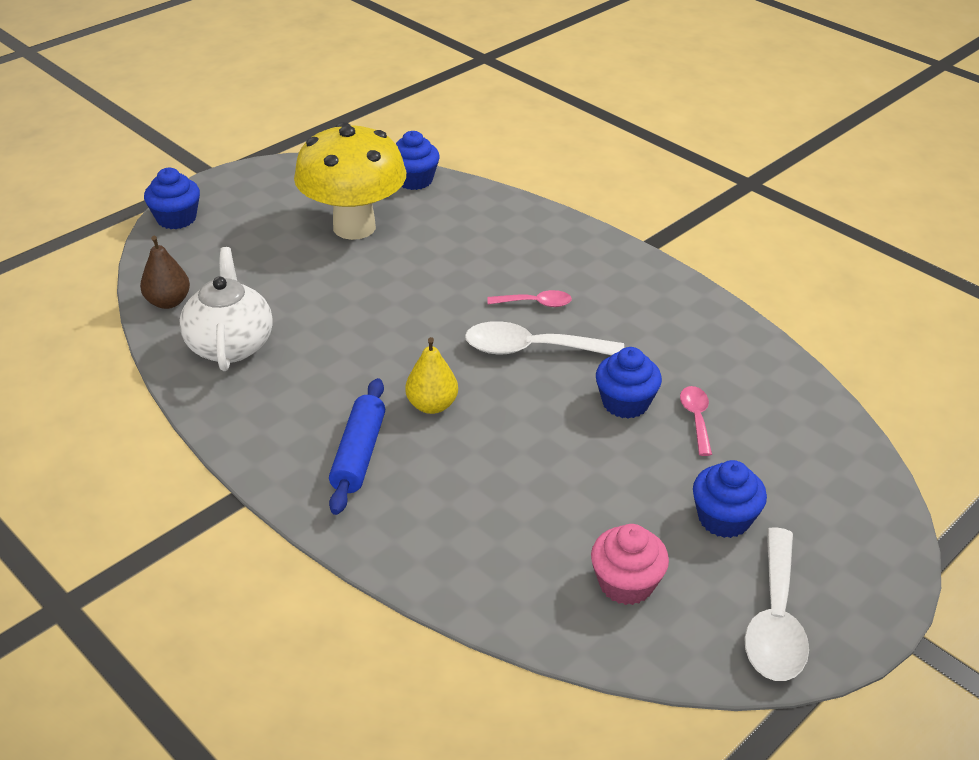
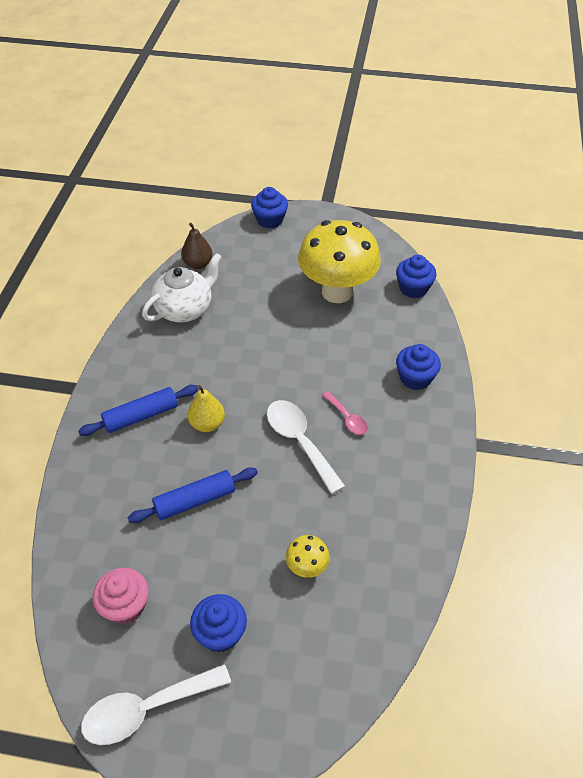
camera: 55 degrees right, 10 degrees up
blue cupcake [596,347,662,419] -> blue cupcake moved to [396,344,441,390]
pink spoon [680,386,712,456] -> yellow mushroom [286,535,330,578]
none -> blue rolling pin [128,467,258,523]

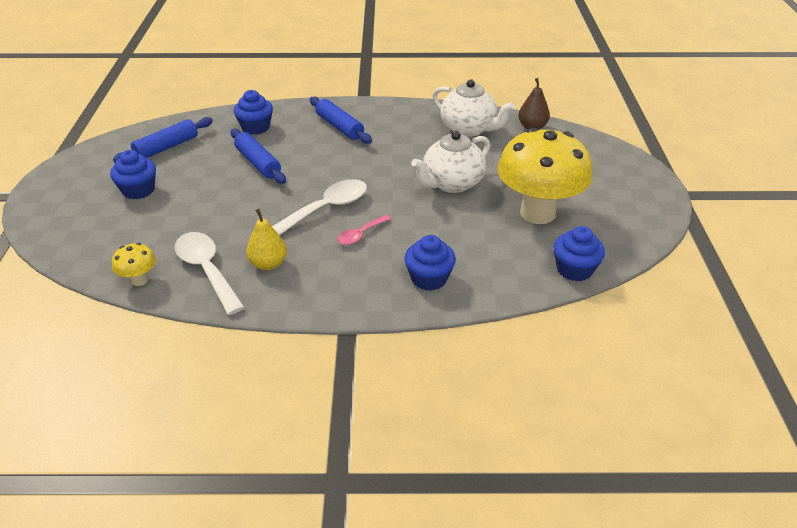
camera: 80 degrees right, 10 degrees down
white spoon [81,664,231,745] -> white spoon moved to [175,232,245,315]
pink cupcake [93,568,149,624] -> blue rolling pin [113,117,213,162]
yellow pear [188,385,225,432] -> yellow pear moved to [246,208,287,270]
blue cupcake [251,187,288,229] -> blue cupcake moved to [234,90,273,135]
yellow mushroom [286,535,330,578] -> yellow mushroom moved to [112,243,156,286]
none -> white teapot [411,131,490,193]

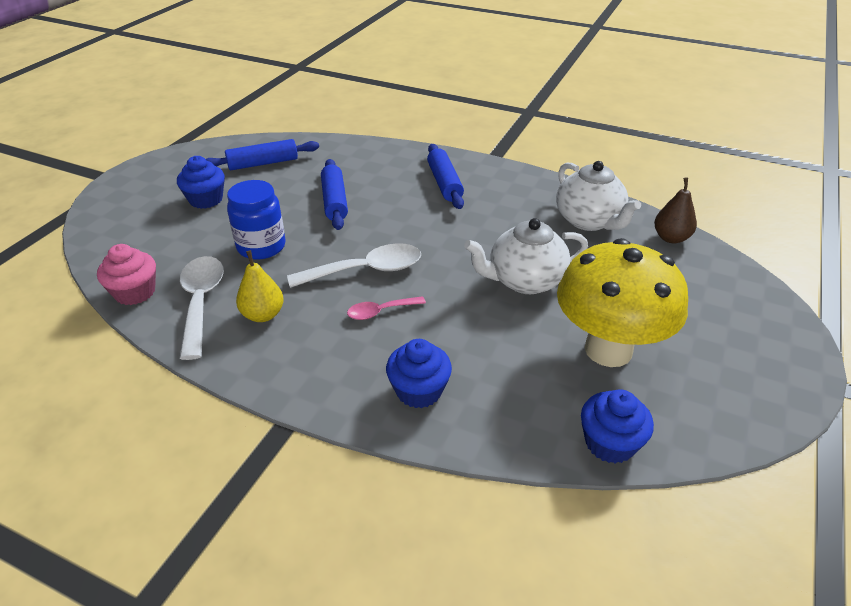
camera: 25 degrees right, 0 degrees up
yellow mushroom [112,243,156,286] -> pink cupcake [97,244,156,305]
blue cupcake [234,90,273,135] -> none
none -> blue jar [227,180,286,259]

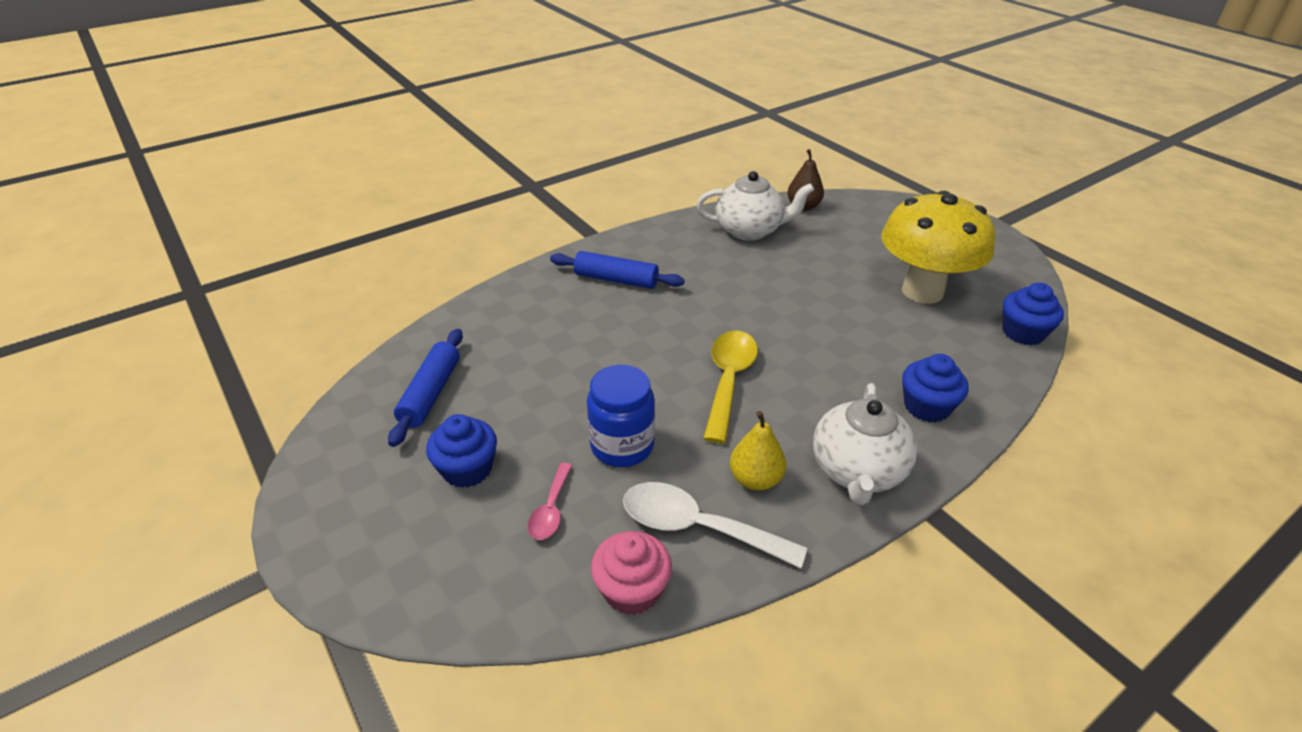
camera: 60 degrees left, 0 degrees up
white spoon [287,243,421,288] -> yellow spoon [703,331,758,443]
blue rolling pin [321,159,348,230] -> none
pink spoon [347,296,426,320] -> pink spoon moved to [528,463,573,540]
white teapot [464,218,588,294] -> white teapot moved to [813,383,917,505]

